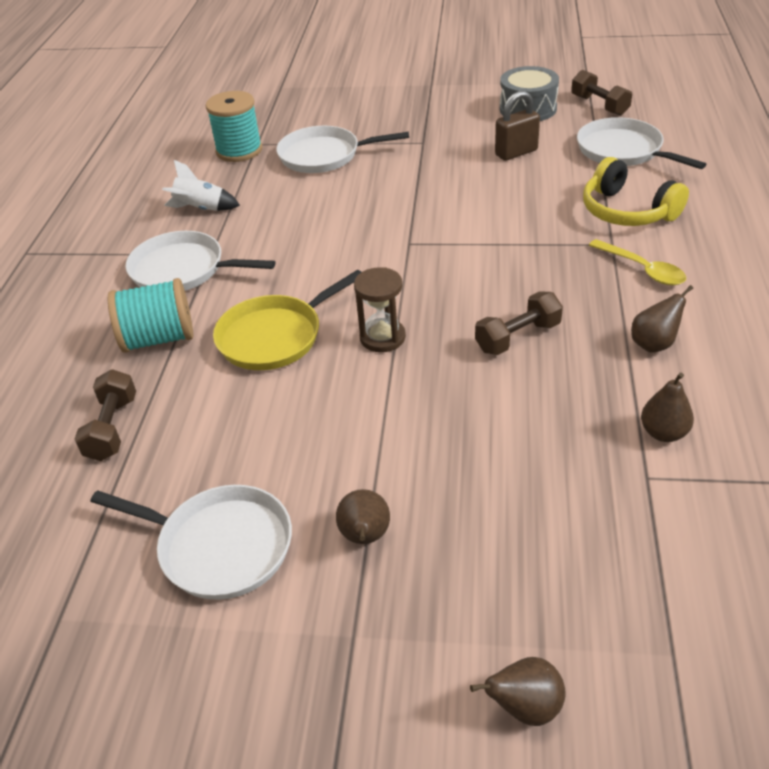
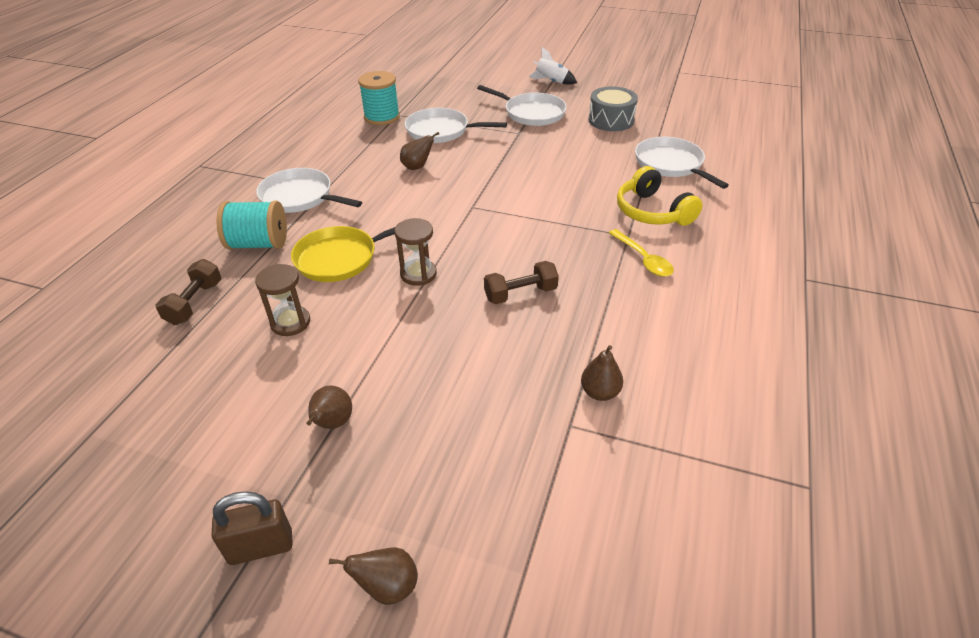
camera: 10 degrees right, 0 degrees up
white pan [90,485,292,600] -> white pan moved to [477,85,567,126]
white rocket [162,160,240,211] -> white rocket moved to [528,47,577,85]
brown padlock [495,91,540,161] -> brown padlock moved to [212,491,293,565]
brown dumbbell [571,70,632,116] -> none
brown pear [631,285,693,353] -> brown pear moved to [400,132,439,170]
none -> brown hourglass [255,264,310,336]

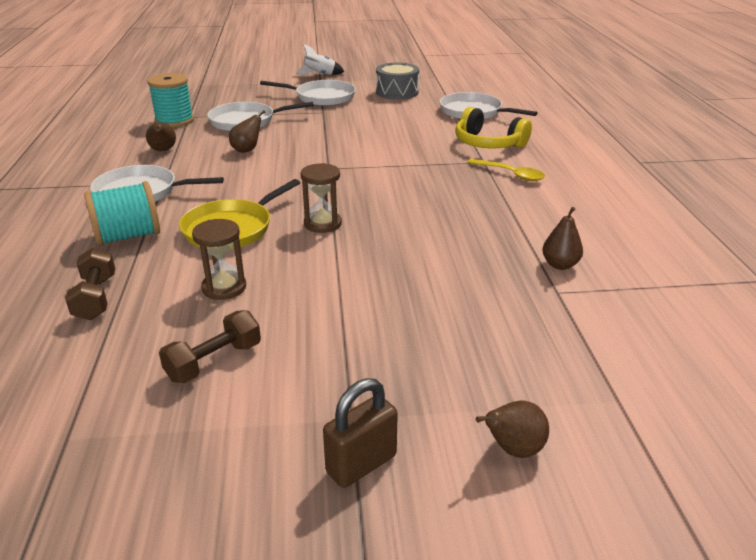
camera: 25 degrees left, 10 degrees down
brown pear [306,385,352,429] -> brown pear moved to [146,122,176,151]
brown dumbbell [484,261,559,304] -> brown dumbbell moved to [159,310,261,383]

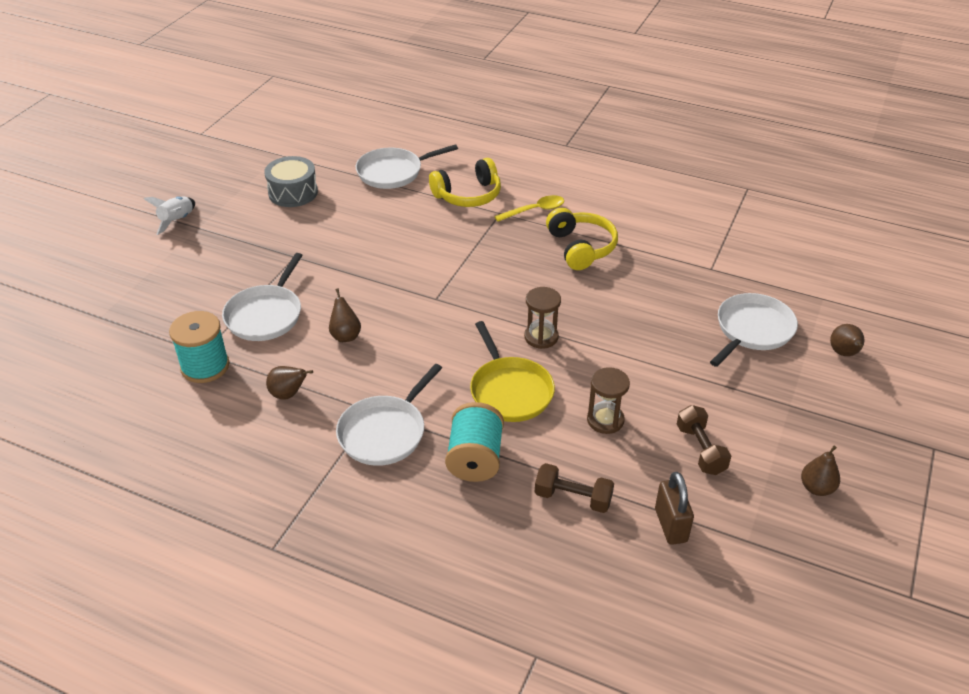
camera: 60 degrees left, 10 degrees up
white pan [260,80,356,106] -> white pan moved to [710,293,798,367]
brown padlock [323,378,398,488] -> brown padlock moved to [655,472,694,545]
brown pear [543,207,583,270] -> brown pear moved to [801,445,840,496]
none -> yellow headphones [546,208,618,270]

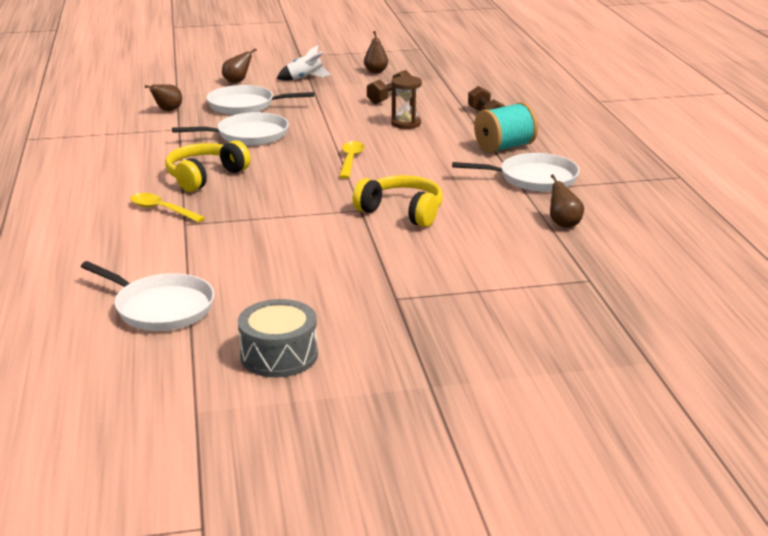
camera: 125 degrees left, 15 degrees down
white rocket [144,196,195,235] -> white rocket moved to [277,45,332,81]
turquoise spool [169,311,229,383] -> none
white pan [222,253,303,341] -> white pan moved to [172,112,289,146]
brown pear [329,288,361,342] -> brown pear moved to [145,84,182,111]
yellow headphones [429,158,501,207] -> yellow headphones moved to [352,175,443,227]
yellow pan [470,321,555,422] -> none
brown hourglass [524,287,561,349] -> yellow spoon [339,141,365,179]
brown padlock [655,472,694,545] -> none

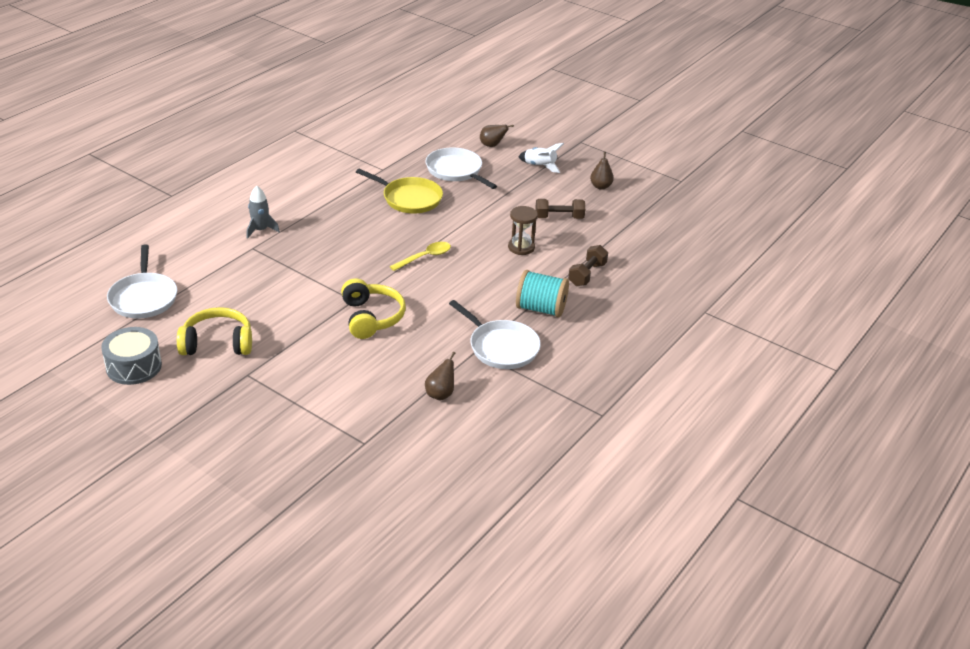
camera: 45 degrees right, 10 degrees up
yellow spoon [130,193,205,223] -> grey rocket [247,186,280,239]
brown pear [145,84,182,111] -> none
yellow headphones [165,140,251,192] -> yellow headphones moved to [177,307,252,355]
white pan [172,112,289,146] -> yellow pan [356,169,443,213]

